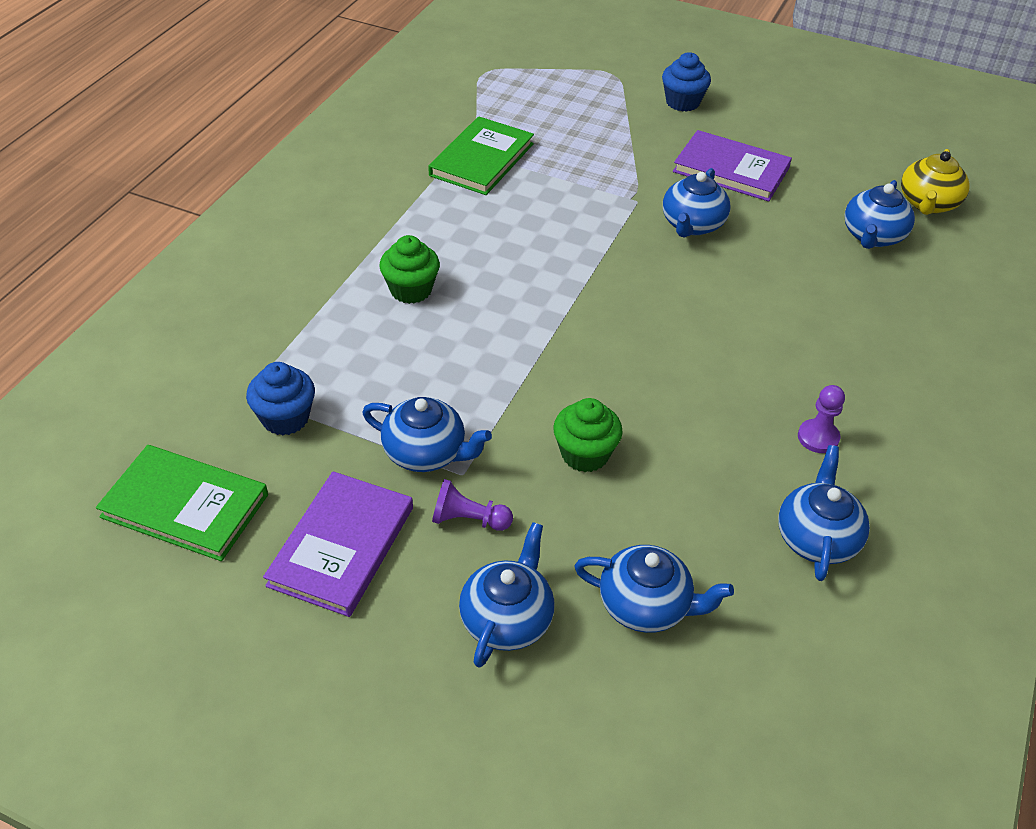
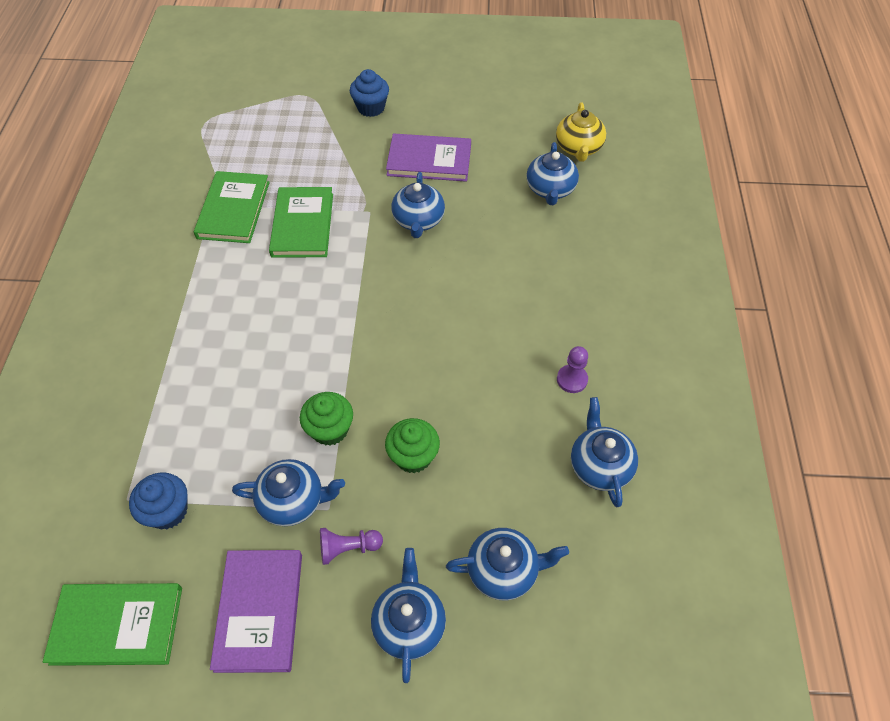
camera: 20 degrees left, 10 degrees up
green cupcake [379,235,440,304] -> green cupcake moved to [300,392,353,446]
none -> green book [269,187,333,258]

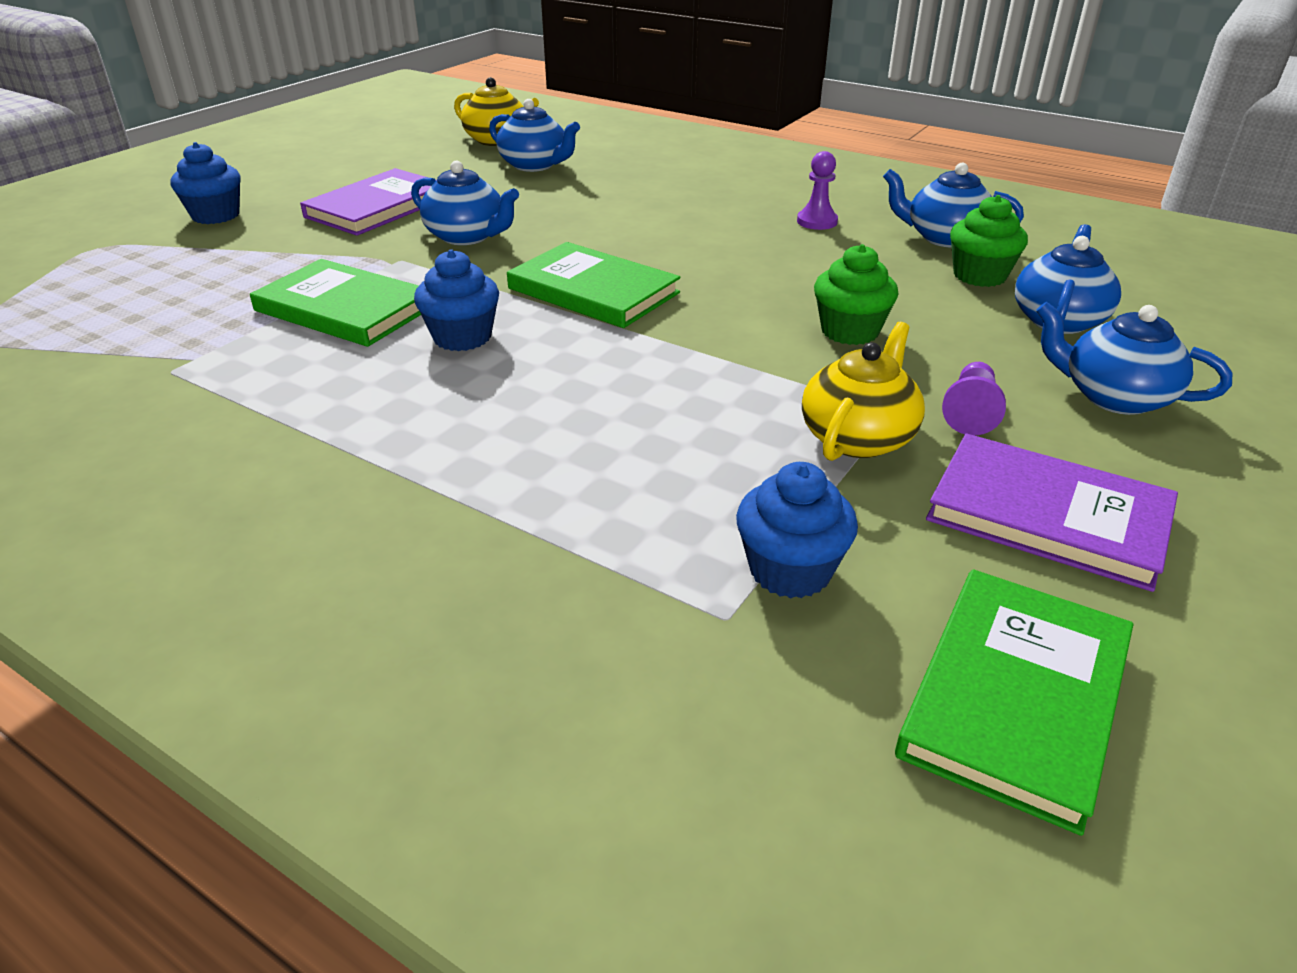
camera: 60 degrees left, 20 degrees down
green book [194,171,270,243] -> green book moved to [507,242,680,328]
blue teapot [232,459,345,526] -> yellow teapot [802,322,925,461]
green cupcake [300,392,353,446] -> green cupcake moved to [950,195,1028,287]
none -> blue cupcake [414,249,499,351]

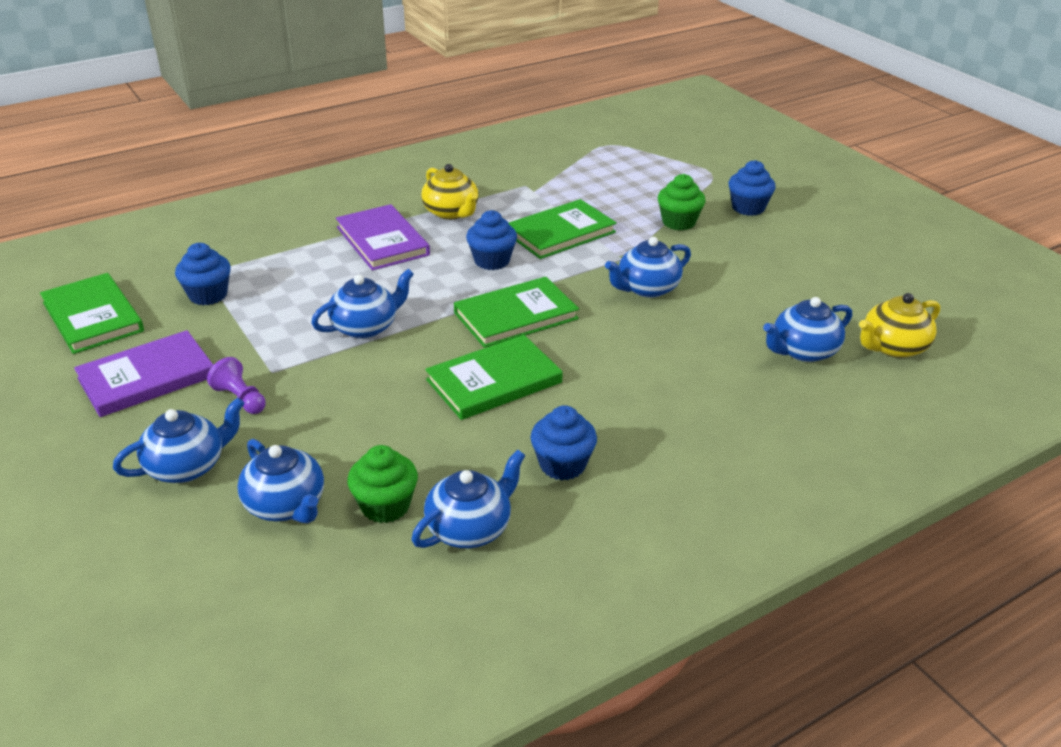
camera: 115 degrees right, 0 degrees up
purple book [300,168,436,236] -> purple book moved to [336,204,430,271]
purple pawn [797,151,838,230] -> blue cupcake [530,405,597,480]
yellow teapot [802,322,925,461] -> yellow teapot moved to [421,164,478,220]
green cupcake [814,244,898,345] -> green cupcake moved to [658,174,706,230]
none -> blue teapot [311,269,414,339]
none -> green book [425,335,563,420]

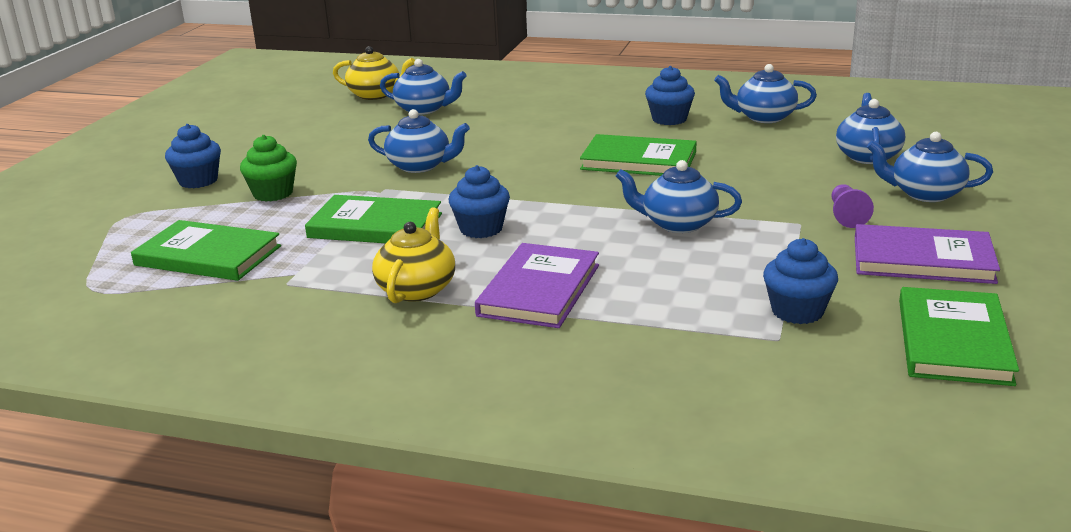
camera: 130 degrees left, 10 degrees down
green cupcake [347,445,418,523] -> none
green book [454,277,579,348] -> green book moved to [131,220,281,281]

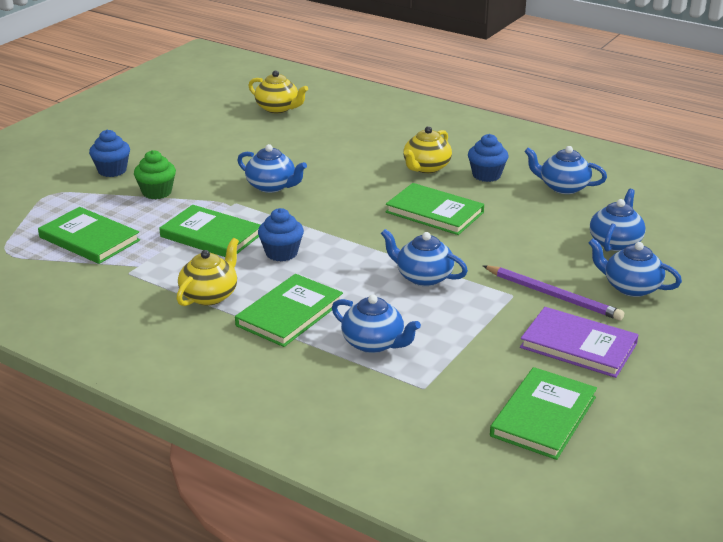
camera: 15 degrees right, 5 degrees up
blue teapot [380,59,467,115] -> blue teapot moved to [332,294,421,353]
purple book [475,243,599,328] -> green book [235,274,343,347]
blue cupcake [763,238,838,324] -> none
purple pawn [831,184,874,228] -> purple pencil [483,266,624,321]
none -> yellow teapot [403,126,452,173]

